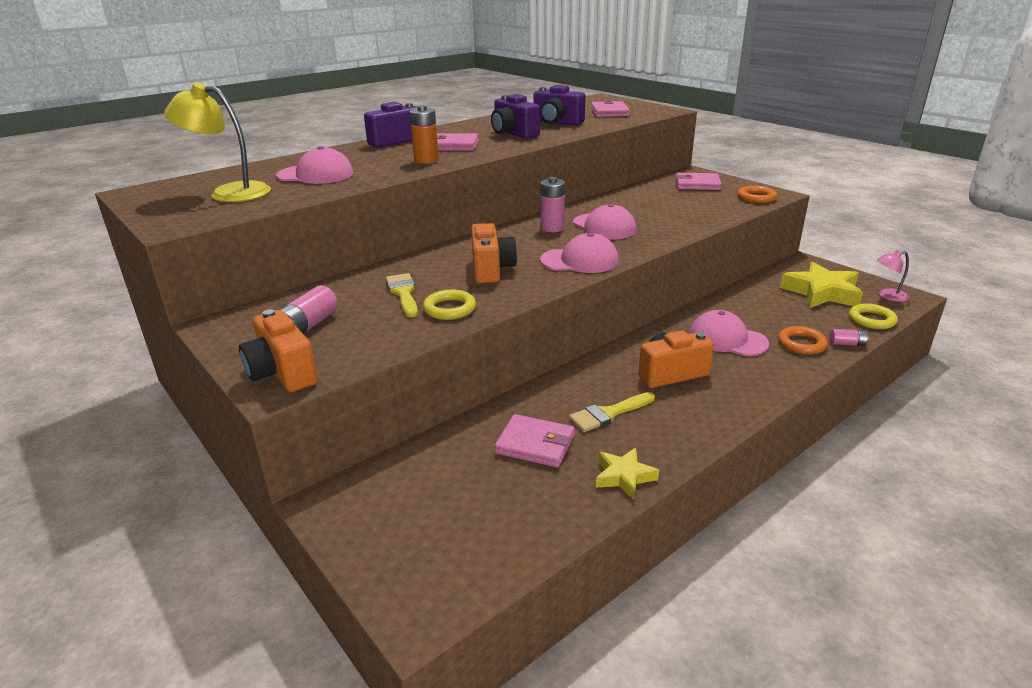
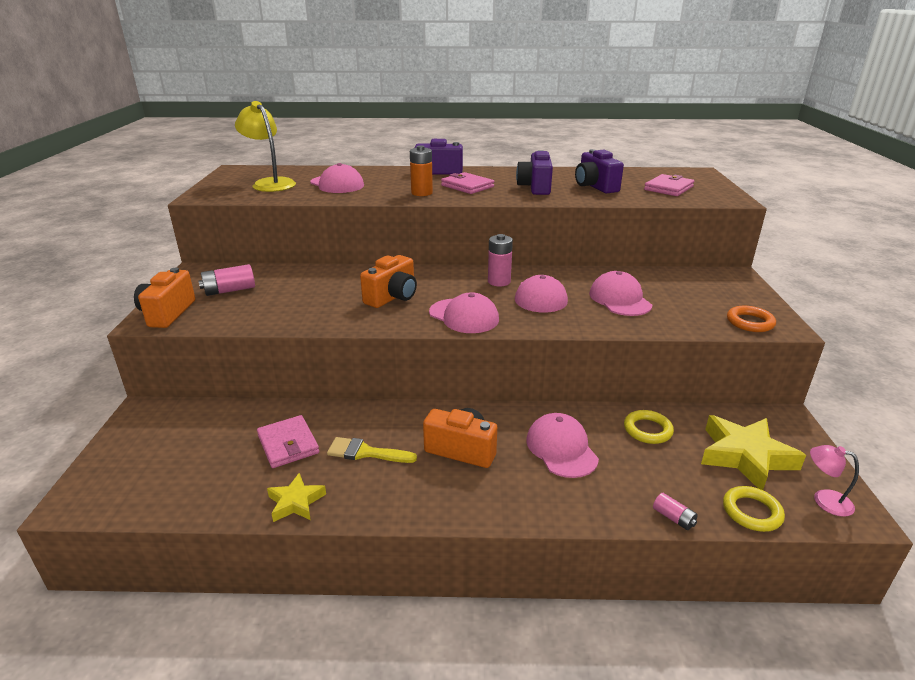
camera: 40 degrees right, 0 degrees up
yellow brush [386,273,418,317] -> none
yellow ring [423,289,476,320] -> yellow ring moved to [624,410,674,444]
pink wallet [676,173,722,190] -> none
orange ring [778,326,828,355] -> none
none -> pink cap [589,271,652,316]

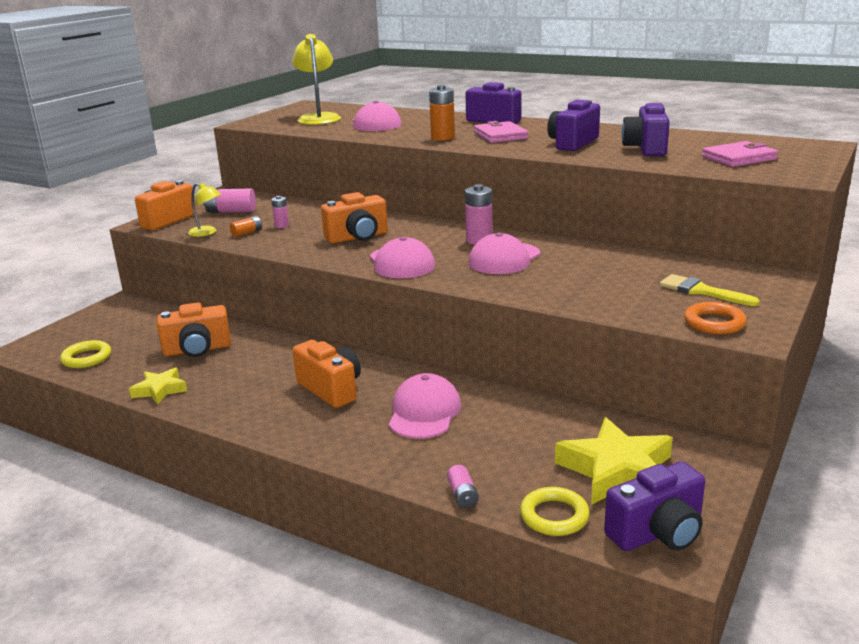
camera: 30 degrees right, 5 degrees down
pink wallet [257,415,319,468] -> orange camera [157,303,231,357]
yellow brush [327,437,417,463] -> yellow brush moved to [660,274,760,306]
pink cap [589,271,652,316] -> none
yellow ring [624,410,674,444] -> yellow ring moved to [60,340,111,368]
pink lamp [810,445,859,517] -> purple camera [604,461,705,551]
none -> yellow lamp [188,183,221,237]
none -> orange battery [230,216,262,237]
none -> pink battery [271,196,289,228]

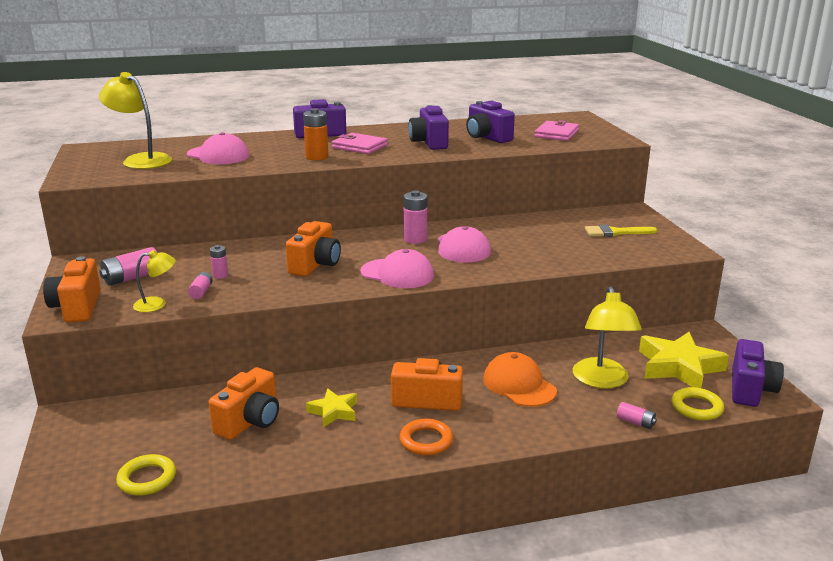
camera: 45 degrees left, 0 degrees up
yellow star [129,368,187,405] -> yellow star moved to [306,388,357,427]
orange battery [230,216,262,237] -> pink battery [188,272,213,299]
pink cap [389,373,461,438] -> orange cap [483,352,557,407]
orange ring [684,302,747,334] -> orange ring moved to [400,419,453,456]
none -> yellow lamp [573,287,642,389]

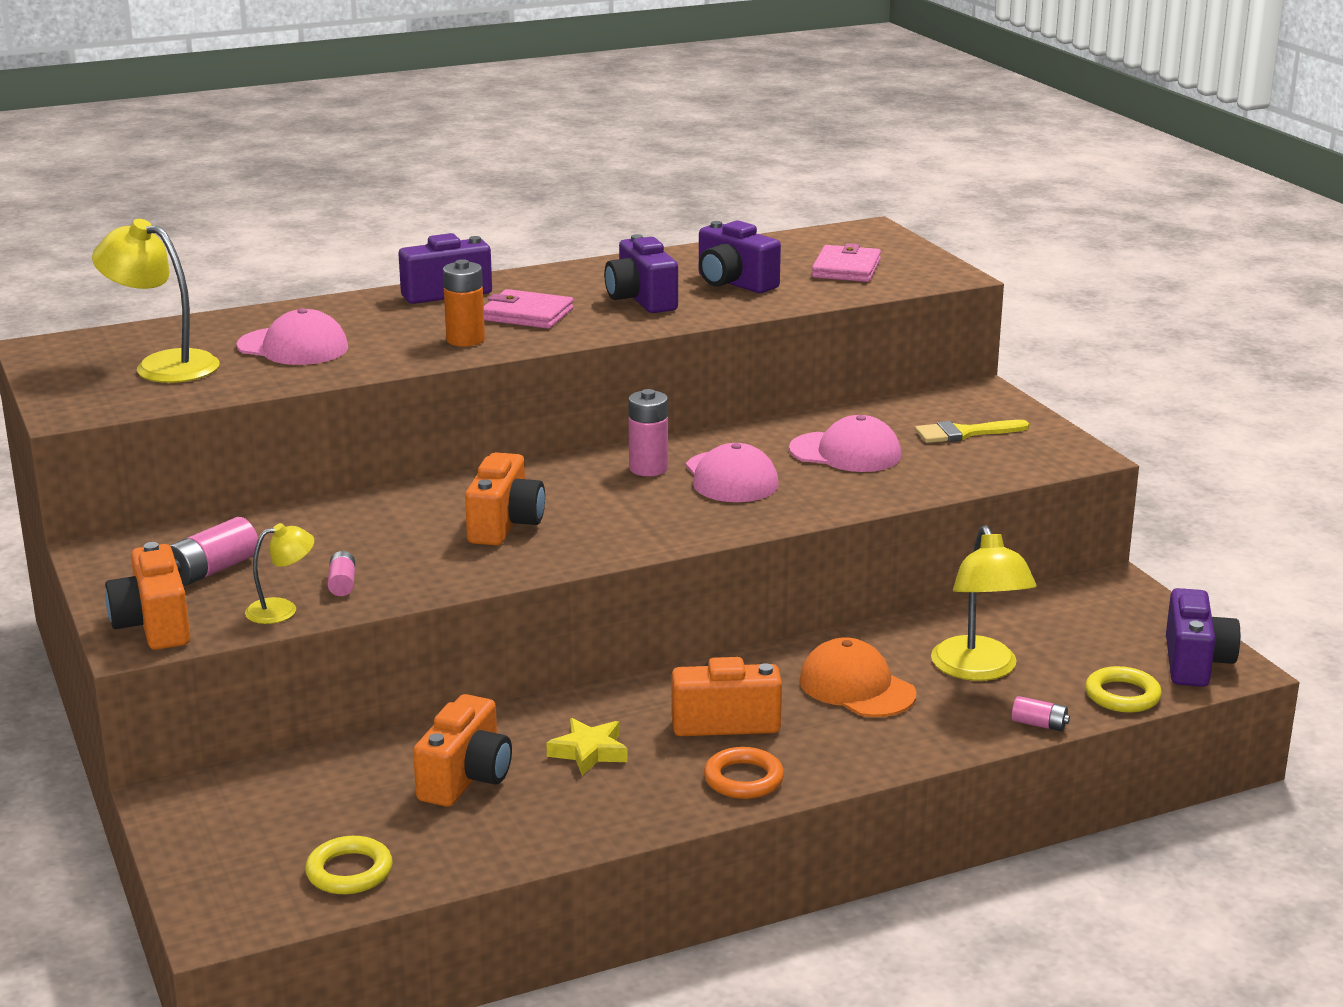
camera: 10 degrees left, 0 degrees up
pink battery [210,245,228,279] -> none
pink cap [360,249,434,288] -> pink cap moved to [789,415,901,472]
yellow star [639,332,729,388] -> none

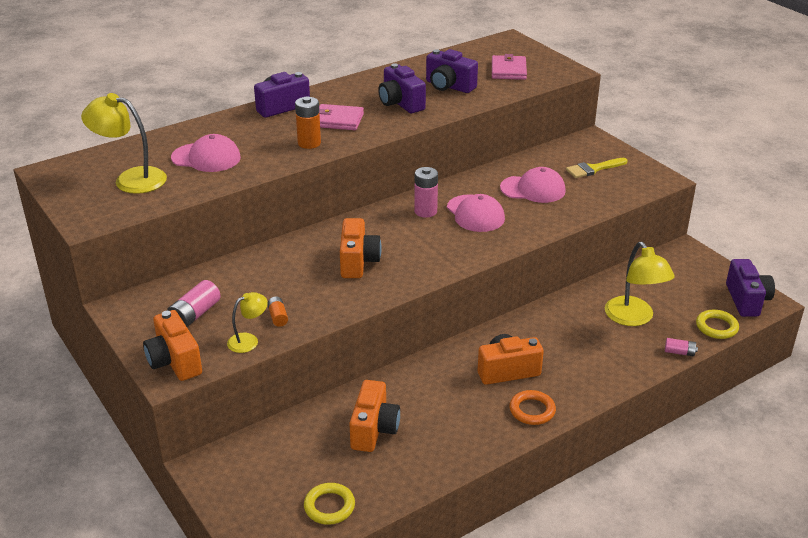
camera: 10 degrees left, 10 degrees up
pink battery [328,551,355,596] -> orange battery [268,297,288,327]
yellow star [546,718,628,776] -> none
orange cap [799,637,916,717] -> none

